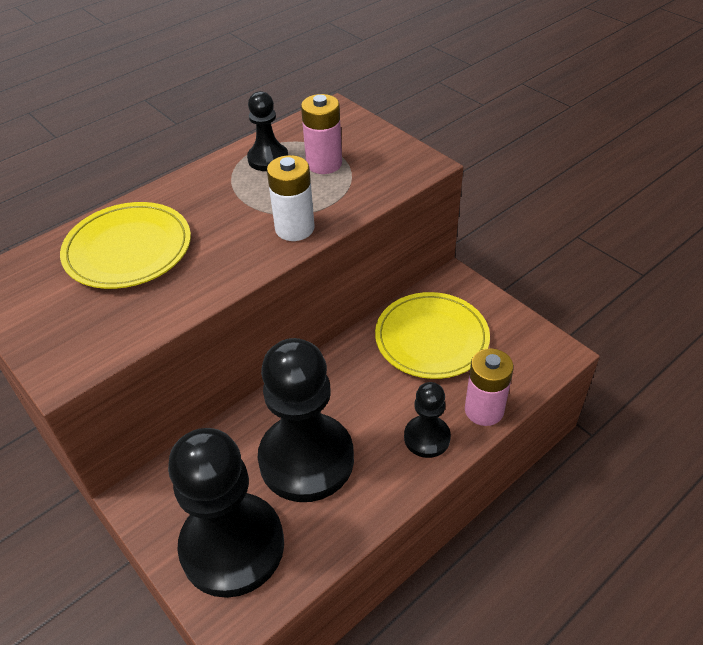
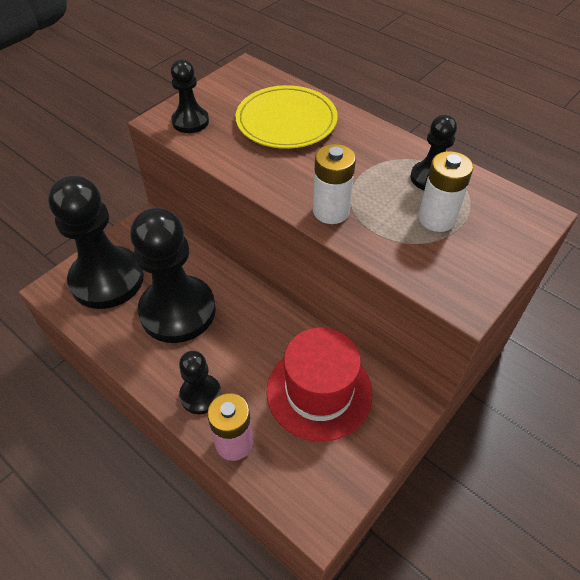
camera: 80 degrees right, 5 degrees up
pink battery [301,94,342,174] -> white battery [418,151,473,232]
yellow plate [375,292,490,379] -> red hat [267,328,373,442]
none -> black pawn [171,59,209,133]

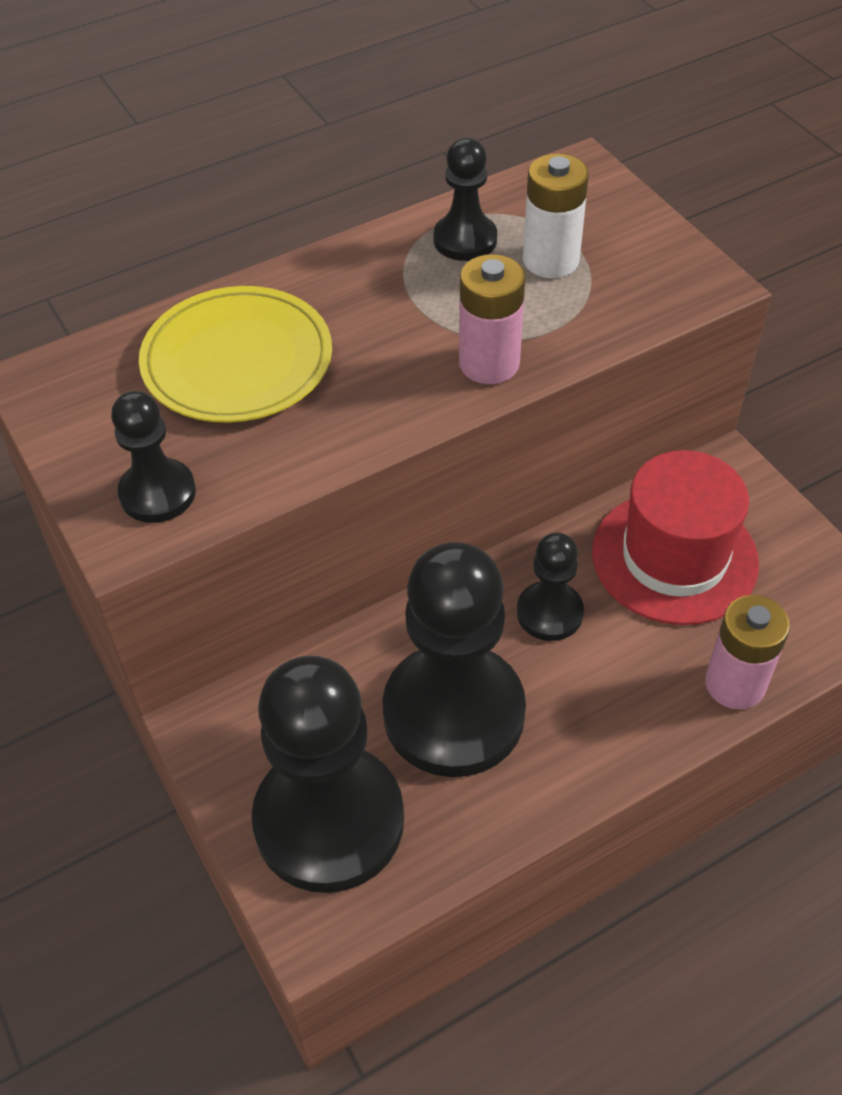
camera: 70 degrees left, 0 degrees up
black pawn [179,351,222,414] -> black pawn moved to [517,533,584,641]
white battery [313,144,356,224] -> pink battery [459,254,525,384]

